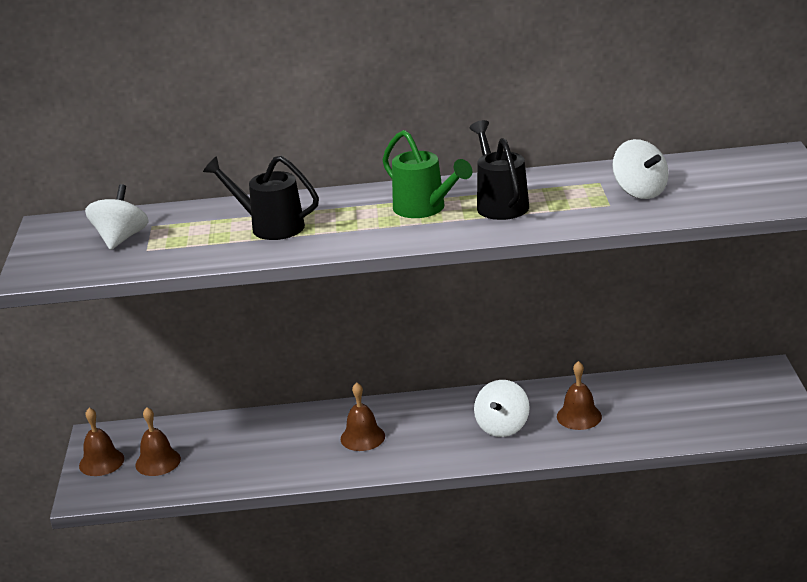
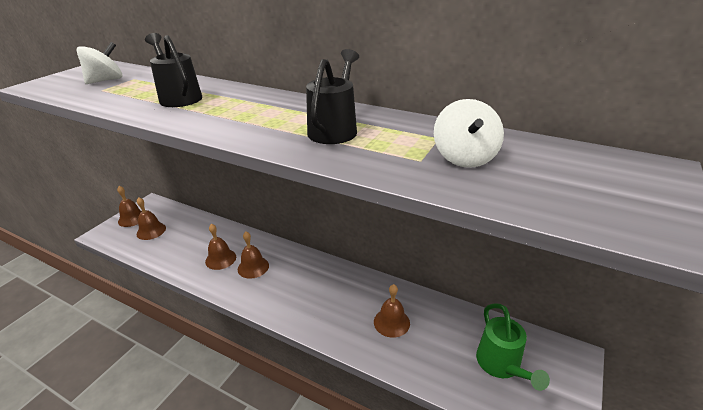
camera: 30 degrees right, 5 degrees up
green watering can [382,130,472,218] -> green watering can moved to [476,303,550,391]
white spinning top [474,380,530,437] -> none
none -> brown bell [205,224,236,270]

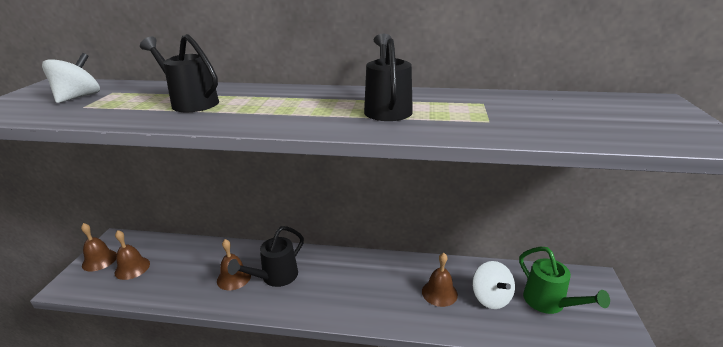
camera: 20 degrees left, 5 degrees down
brown bell [238,232,269,279] -> black watering can [228,226,304,287]
white spinning top [434,99,504,168] -> white spinning top moved to [472,261,515,309]

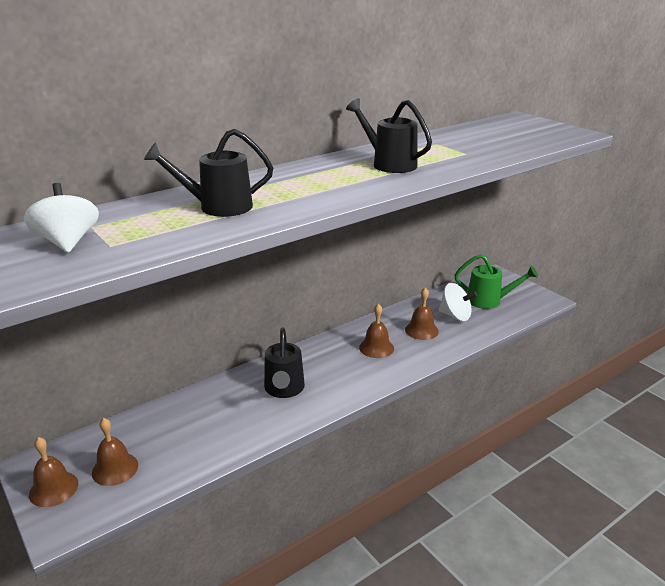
camera: 45 degrees left, 0 degrees up
brown bell [217,239,251,290] -> brown bell moved to [359,304,394,358]

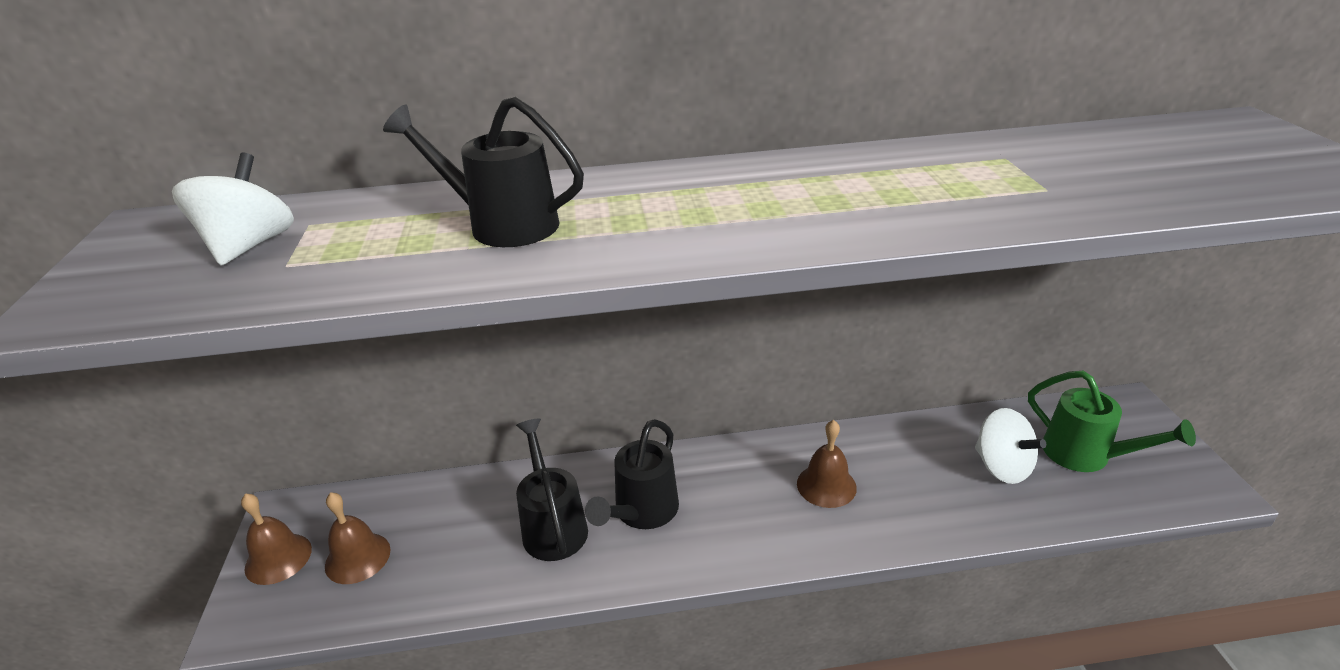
camera: 30 degrees right, 5 degrees up
black watering can [346,98,432,173] -> black watering can moved to [516,419,588,561]
brown bell [405,288,439,340] -> none

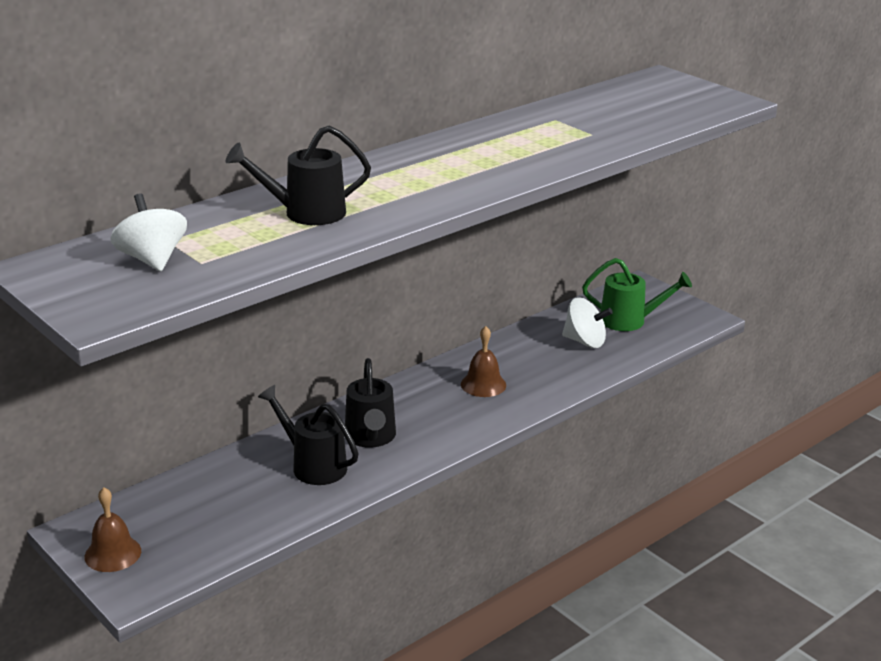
camera: 35 degrees left, 5 degrees down
brown bell [325,492,391,584] -> none

